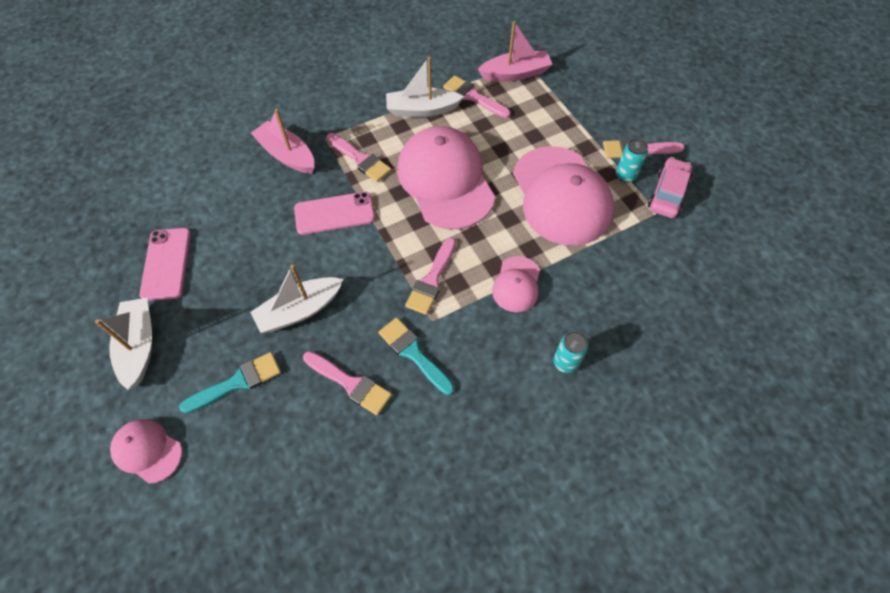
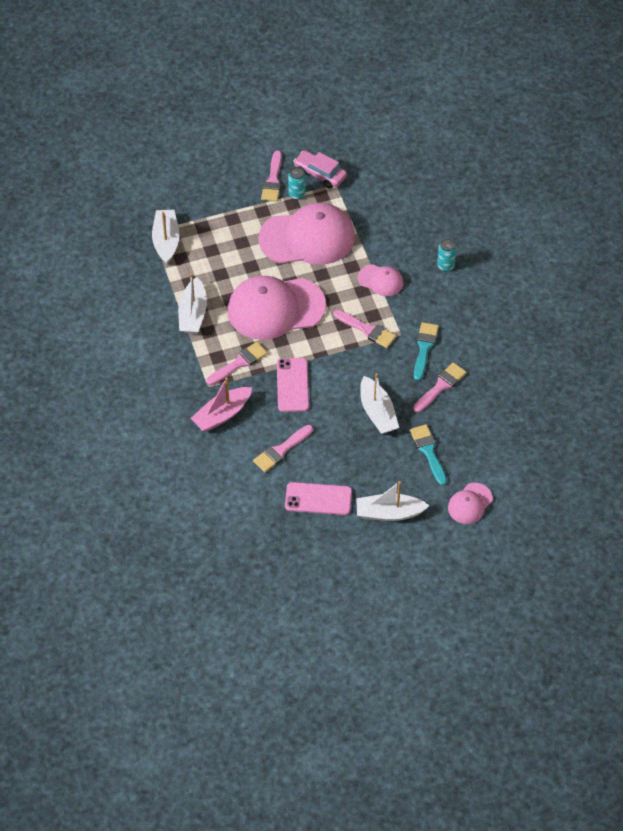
camera: 80 degrees left, 5 degrees down
turquoise brush [378,318,454,395] -> turquoise brush turned 135 degrees clockwise [414,322,439,381]
pink brush [443,76,511,118] -> pink brush moved to [253,425,313,472]
pink boat [478,21,552,82] -> white boat [152,210,179,264]

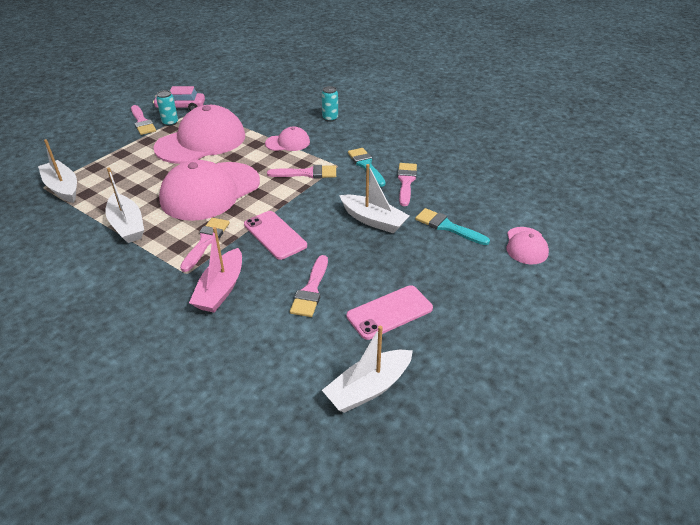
camera: 35 degrees left, 15 degrees down
white boat [356,481,430,521] -> white boat moved to [322,326,413,413]

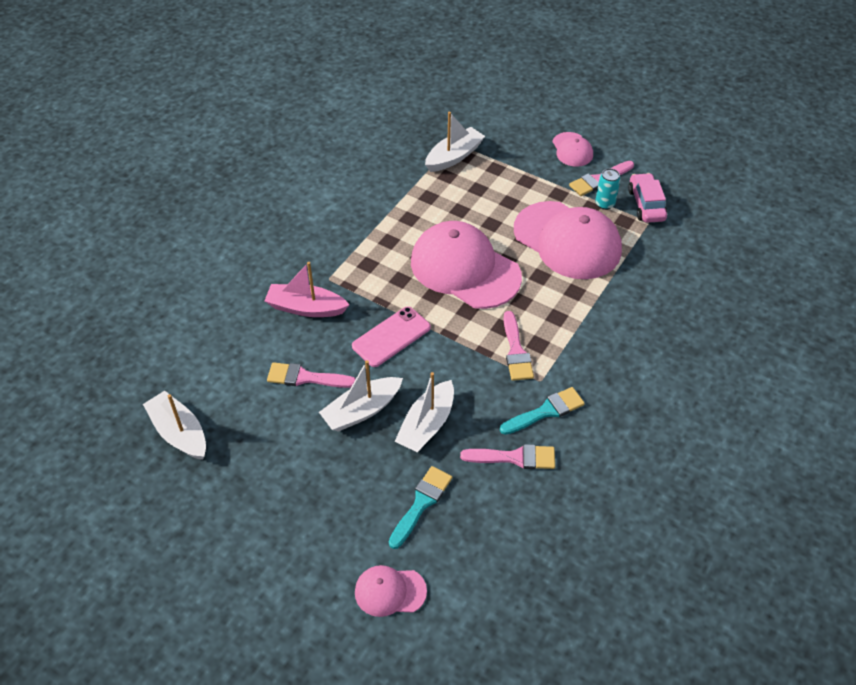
camera: 85 degrees right, 10 degrees up
white boat [105,167,144,243] -> white boat moved to [319,360,403,432]
pink brush [180,218,230,272] -> none
pink cap [265,127,310,151] -> pink cap moved to [552,132,593,167]
turquoise can [322,86,338,122] -> none
pink phone [347,285,433,340] -> none

